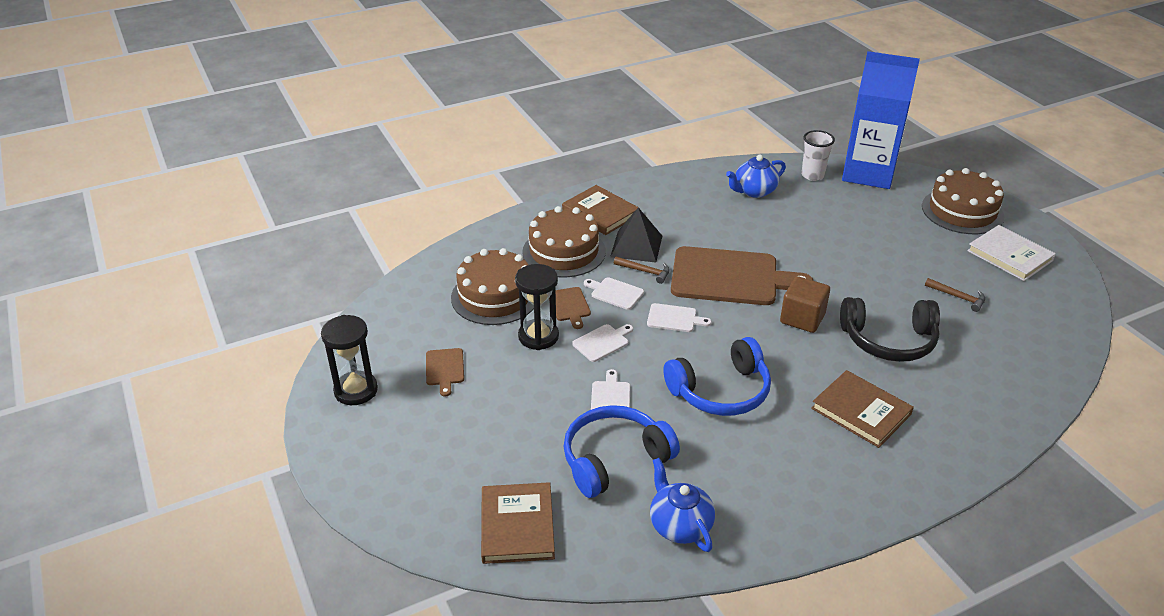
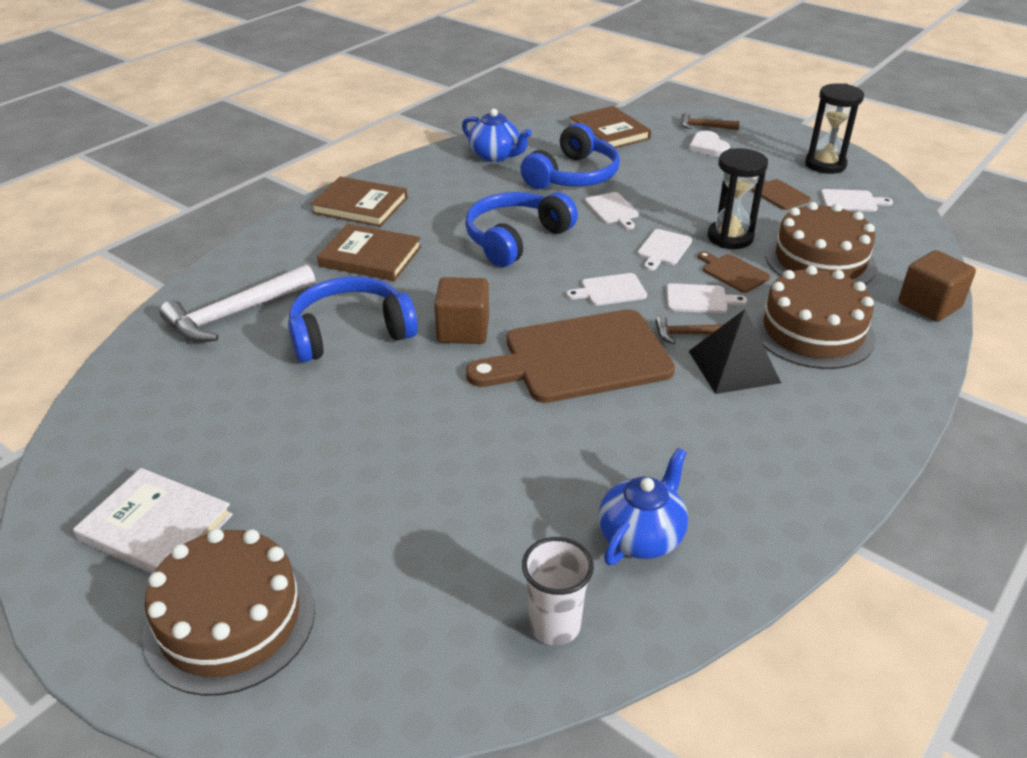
camera: 155 degrees right, 0 degrees up
brown book [562,185,640,235] -> brown book moved to [311,176,407,227]
black headphones [840,297,940,362] -> blue headphones [288,277,418,362]
blue carton [842,51,920,189] -> none
brown hammer [925,278,985,312] -> brown hammer moved to [681,112,740,130]
none -> white hammer [160,264,315,342]
none -> white heart [689,131,730,157]
none -> white cutting board [821,189,893,212]
none -> brown cube [898,250,976,322]

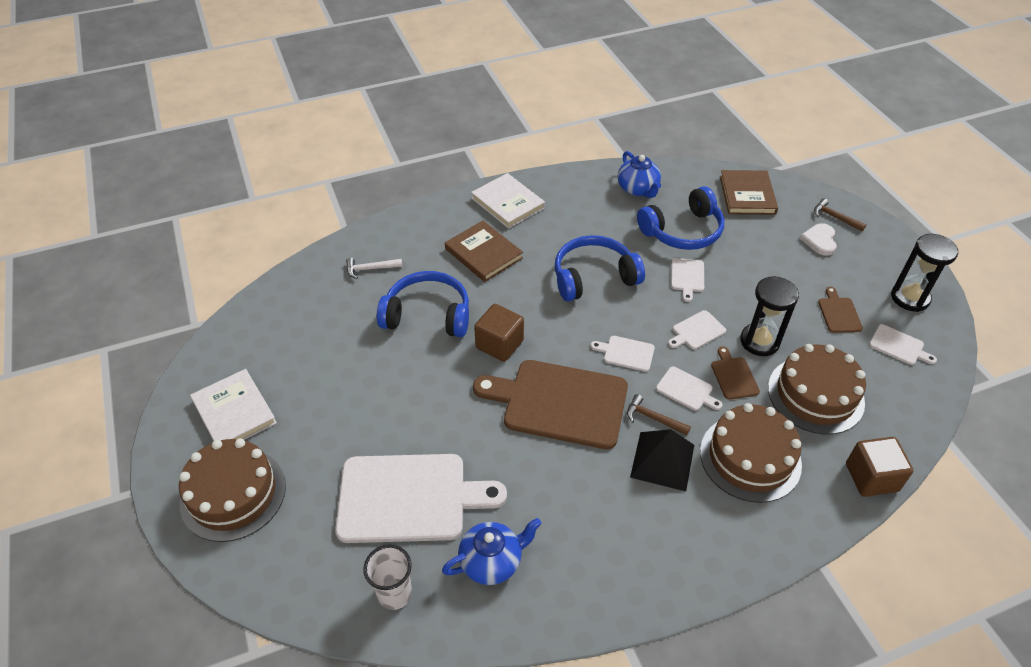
camera: 30 degrees right, 10 degrees up
white hammer [160,264,315,342] -> white hammer [346,258,402,279], size x0.52
brown book [311,176,407,227] -> white book [471,173,545,229]
none -> white cutting board [335,454,507,543]

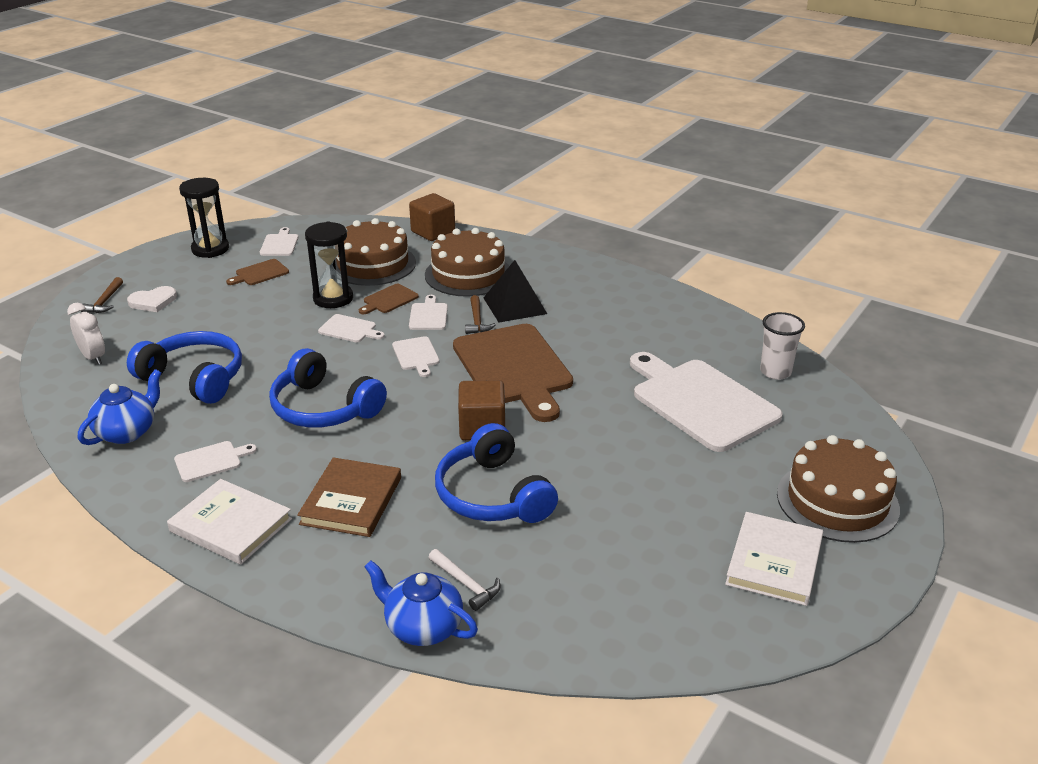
camera: 125 degrees left, 15 degrees down
blue teapot [442,518,541,585] -> blue teapot moved to [364,560,478,646]
white book [471,173,545,229] -> white book turned 75 degrees counterclockwise [167,479,292,565]
white cutting board [671,258,704,302] -> white cutting board moved to [174,441,257,482]
brown book [720,170,778,215] -> white clock [67,303,105,365]

